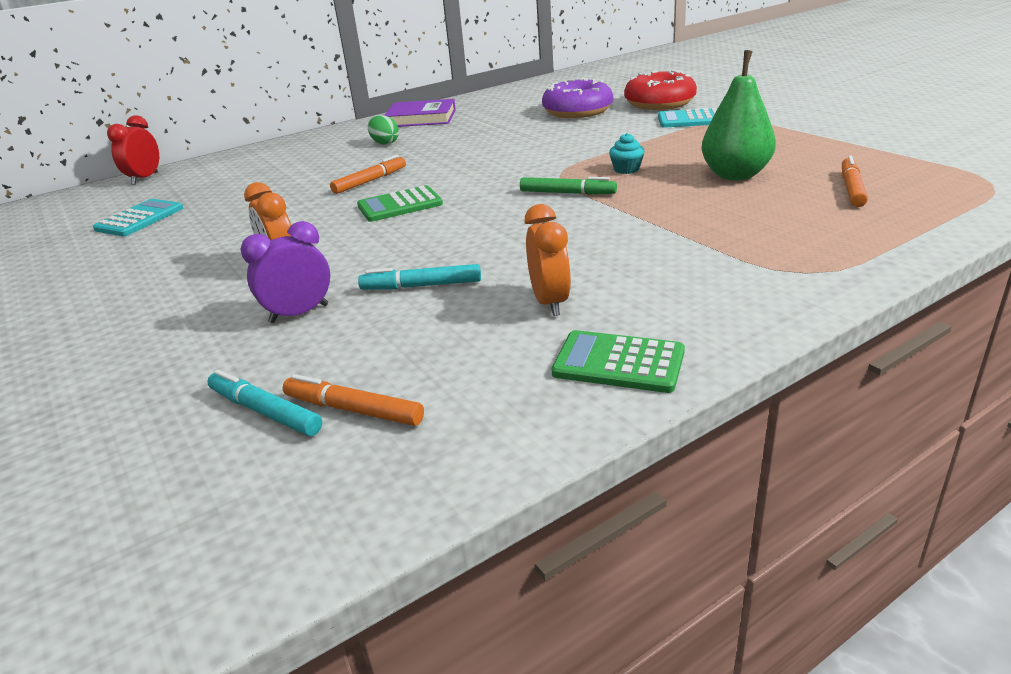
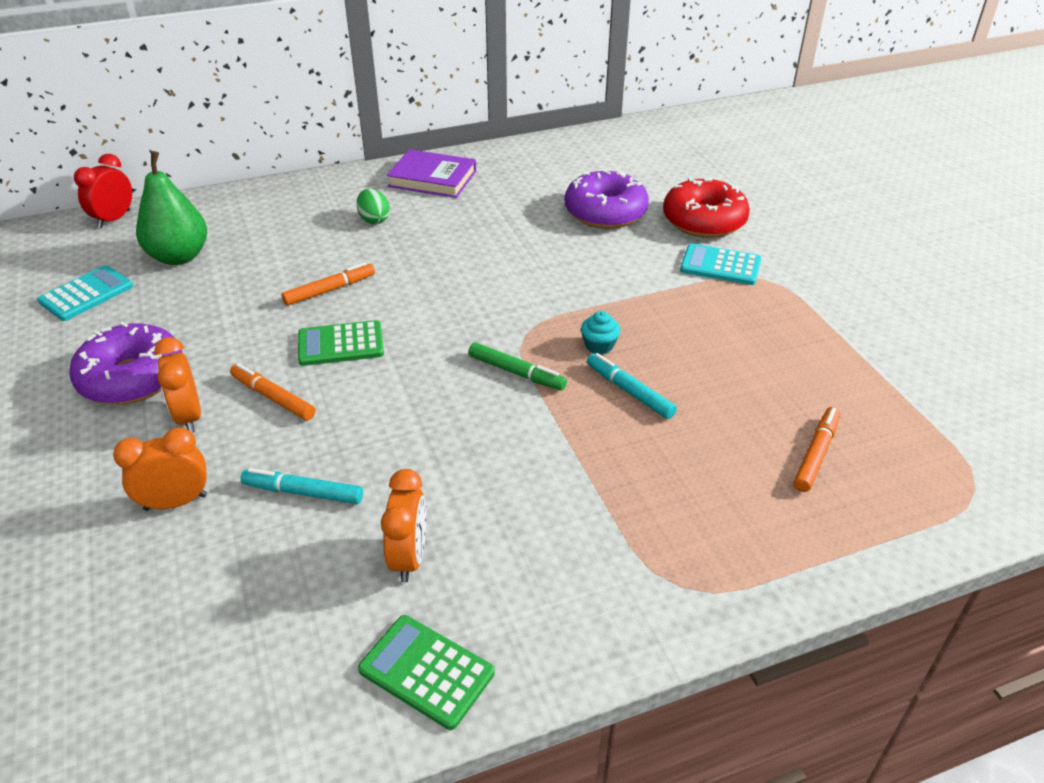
camera: 10 degrees right, 10 degrees up
turquoise marker [207,370,322,436] -> turquoise marker moved to [587,353,677,419]
purple clock [240,221,330,323] -> orange clock [113,427,207,511]
orange marker [283,374,424,426] -> orange marker moved to [230,363,315,420]
green pear [701,50,776,180] -> green pear moved to [136,151,207,265]
none -> purple donut [69,322,182,405]

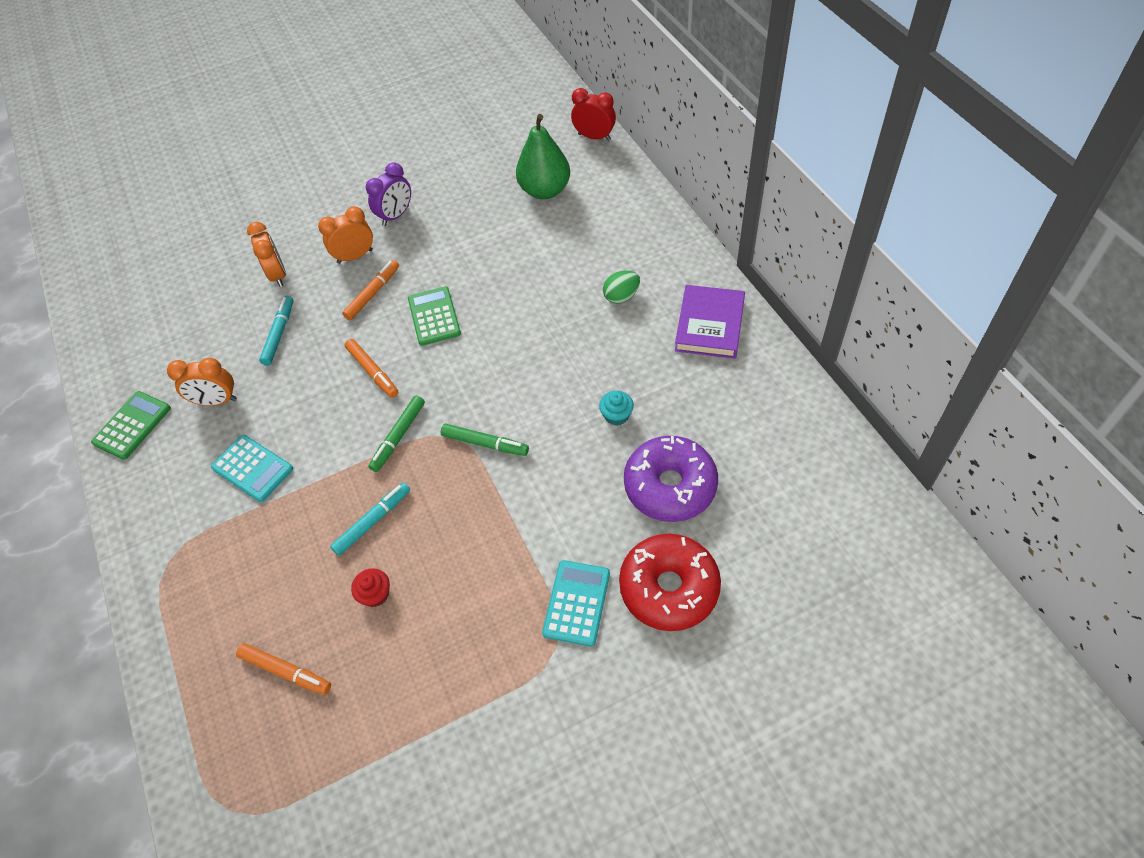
camera: 90 degrees right, 15 degrees up
turquoise calculator [37,265,133,321] -> turquoise calculator moved to [211,435,293,502]
purple donut [69,322,182,405] -> purple clock [366,162,411,226]
orange marker [282,262,375,306] -> orange marker moved to [345,339,398,398]
turquoise cupcake [581,311,621,354] -> turquoise cupcake moved to [599,391,634,426]
none -> red cupcake [351,568,390,607]
none -> green marker [441,424,529,456]

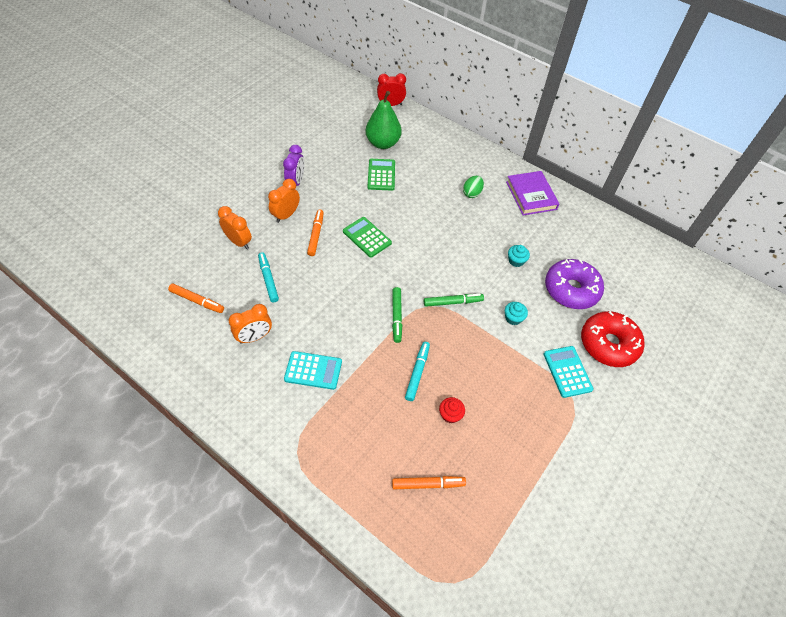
camera: 35 degrees left, 0 degrees up
green calculator [91,391,171,460] -> green calculator moved to [368,159,395,191]
orange marker [345,339,398,398] -> orange marker moved to [168,284,224,313]
none -> turquoise cupcake [505,302,528,325]

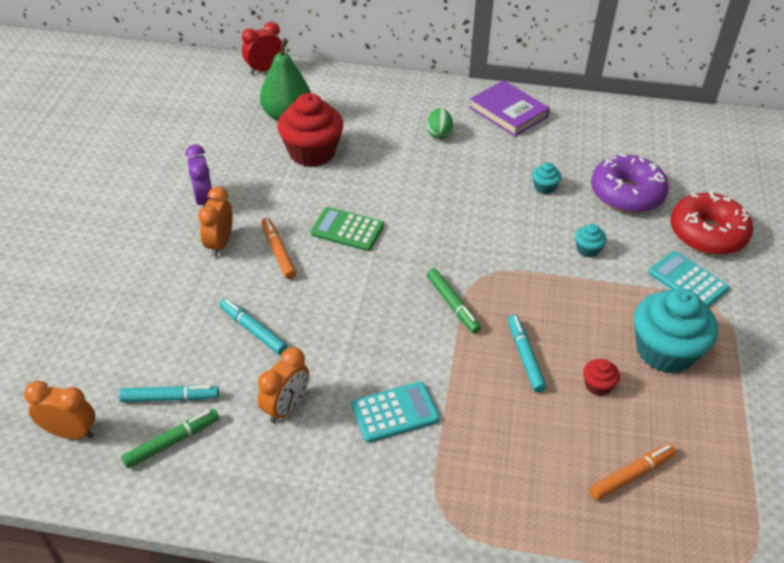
camera: 25 degrees left, 10 degrees down
orange marker [168,284,224,313] -> turquoise marker [119,385,219,402]
orange clock [218,206,252,249] -> orange clock moved to [24,381,95,439]
green calculator [368,159,395,191] -> red cupcake [277,93,343,167]
green marker [424,294,484,307] -> green marker moved to [121,409,219,468]
none -> turquoise cupcake [634,288,718,374]

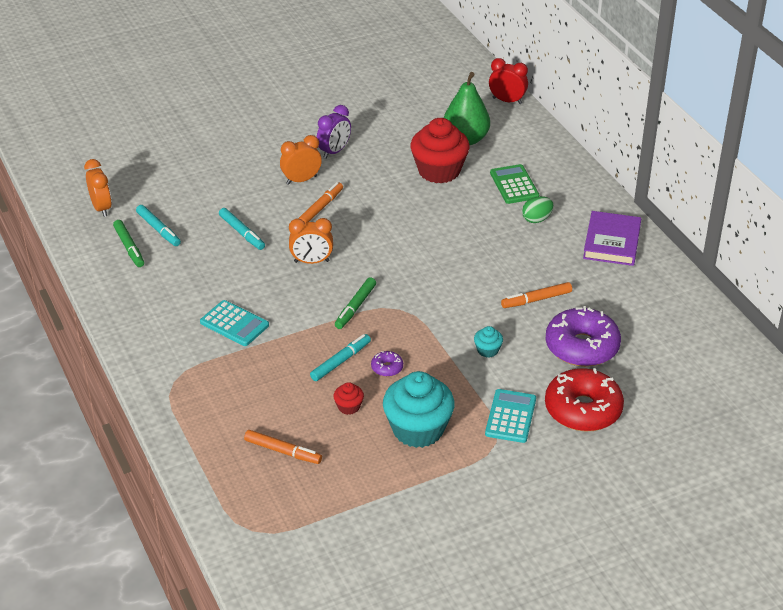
camera: 55 degrees right, 5 degrees down
green marker [121,409,219,468] -> green marker turned 45 degrees clockwise [113,220,144,267]
turquoise marker [219,298,287,355] -> turquoise marker turned 135 degrees clockwise [219,208,265,250]
orange clock [258,347,309,423] -> orange clock moved to [289,218,333,264]
green calculator [310,207,384,251] -> green calculator moved to [490,164,539,204]
turquoise cupcake [532,162,561,194] -> orange marker [501,282,572,308]
none -> purple donut [371,351,403,377]

